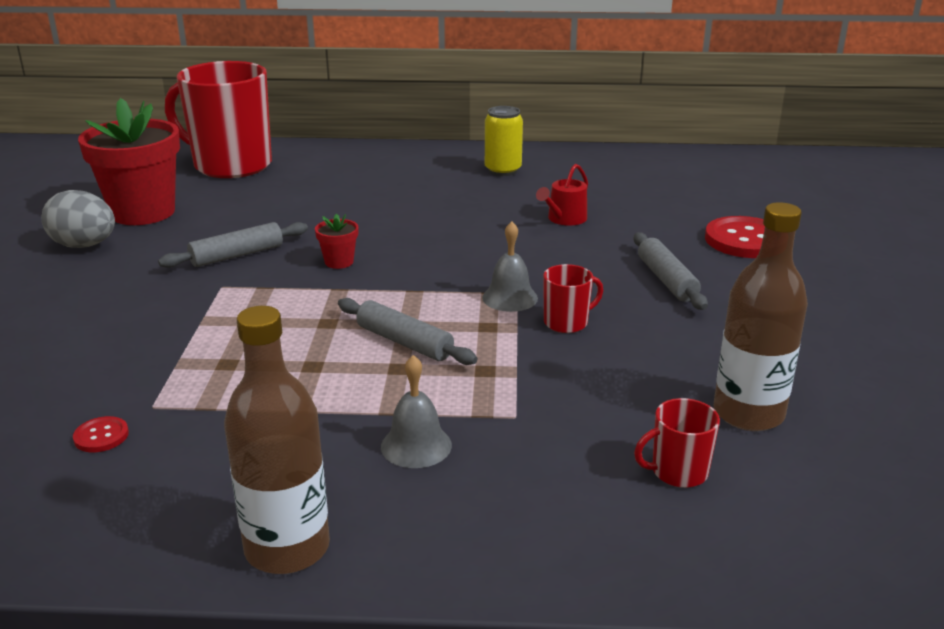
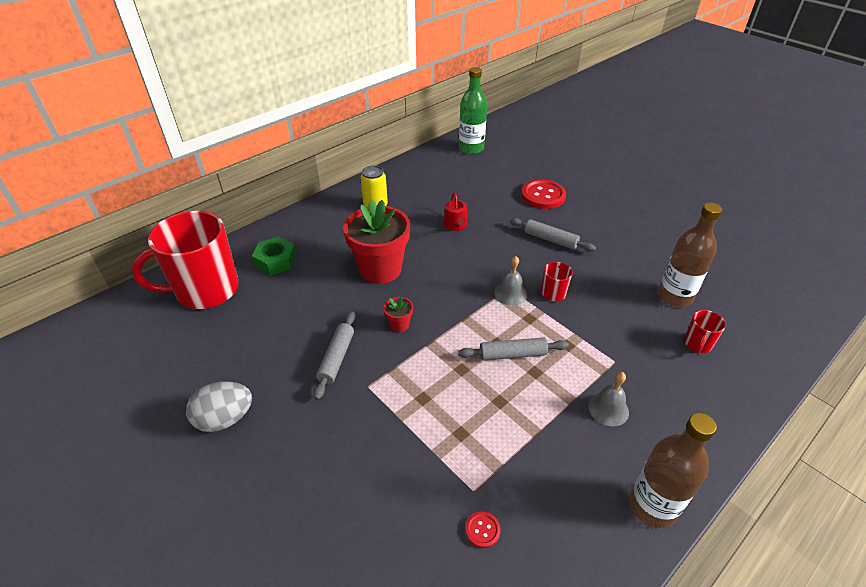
camera: 45 degrees left, 15 degrees up
red flower pot [78,98,180,225] -> red flower pot moved to [343,199,410,284]
none -> green nut [252,237,297,275]
none -> green bottle [459,67,487,154]

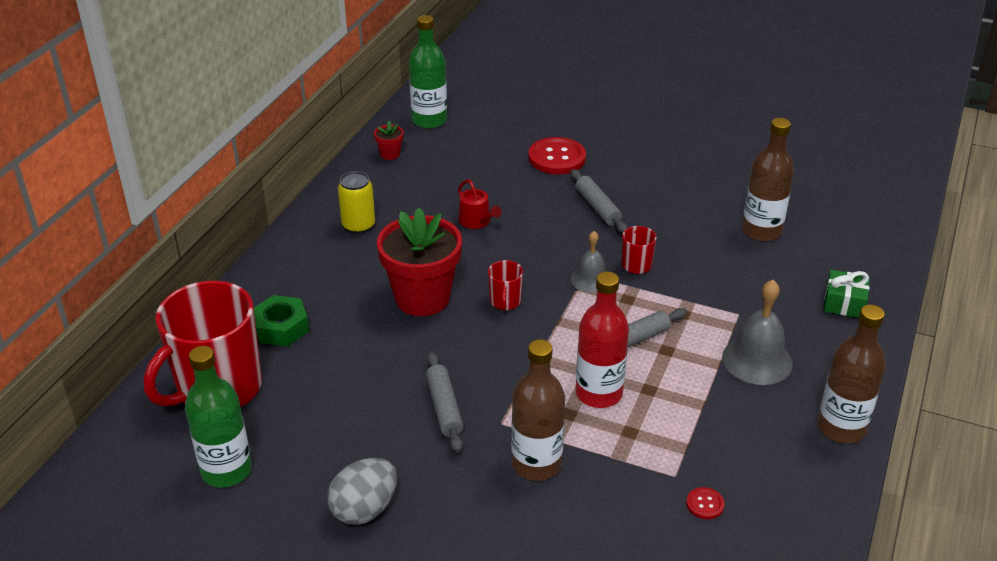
camera: 25 degrees left, 5 degrees down
red flower pot [384,297,413,332] -> red flower pot moved to [374,121,404,160]
grey rolling pin [510,218,596,251] -> grey rolling pin turned 60 degrees clockwise [571,169,628,233]
grey bell [588,372,629,426] -> grey bell [722,280,793,385], size x1.58
red mug [684,310,726,354] -> red mug moved to [488,260,523,310]
none -> green bottle [185,346,252,487]
none -> brown bottle [511,339,565,481]
none -> red bottle [576,272,629,408]
none -> green gift [823,270,870,318]

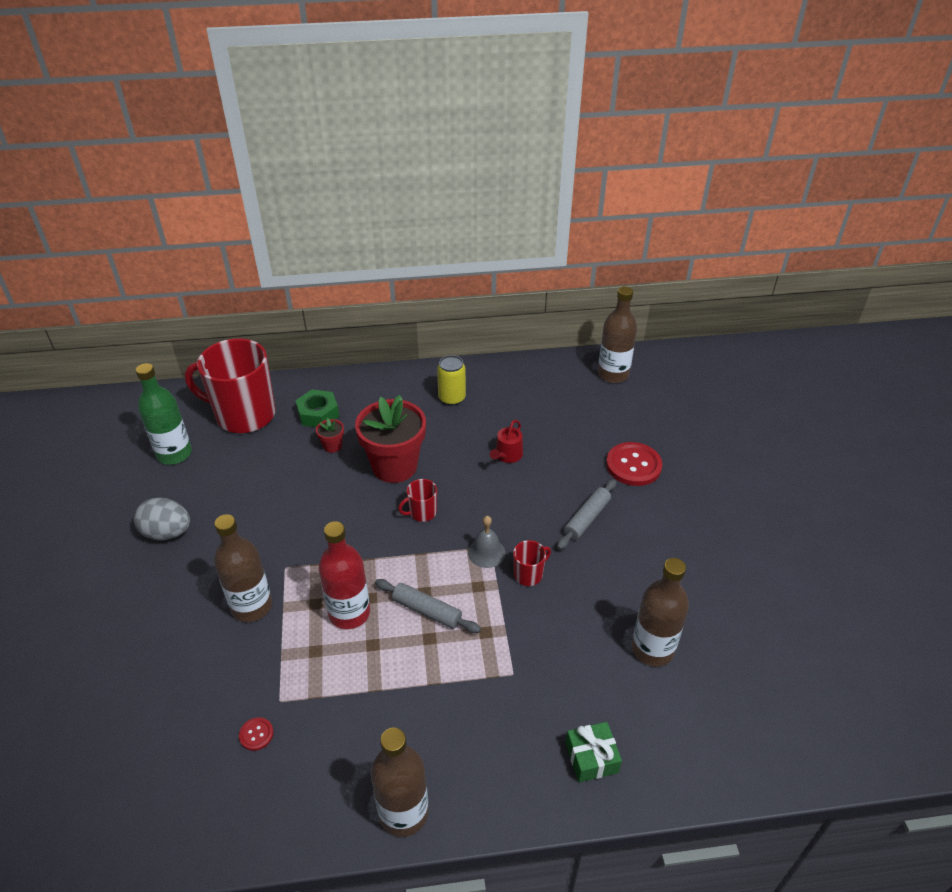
camera: 60 degrees right, 5 degrees up
red flower pot [374,121,404,160] -> red flower pot moved to [316,418,344,453]
green bottle [409,15,447,128] -> brown bottle [598,286,637,383]
grey rolling pin [426,352,463,453] -> none
grey bell [722,280,793,385] -> none

